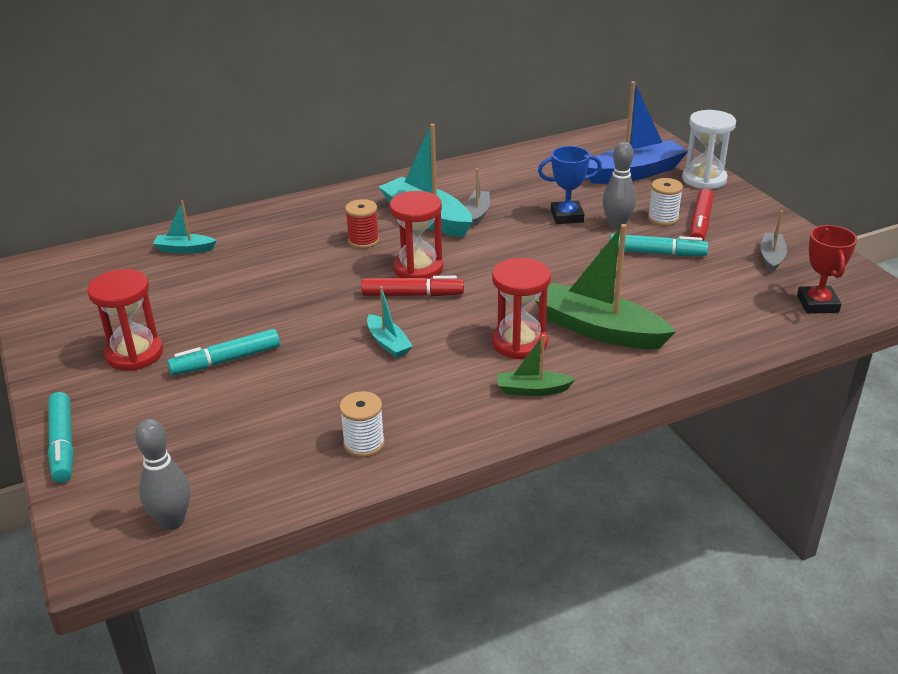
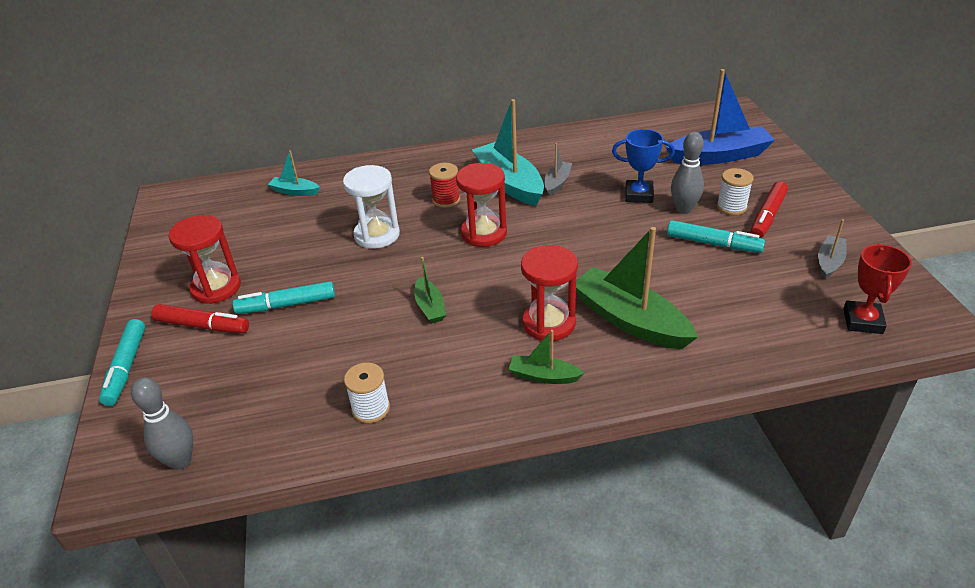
camera: 15 degrees right, 5 degrees up
red marker [361,276,464,297] -> red marker moved to [151,304,249,333]
turquoise boat [367,286,413,358] -> green boat [414,257,446,323]
white hourglass [682,110,736,189] -> white hourglass moved to [343,165,400,249]

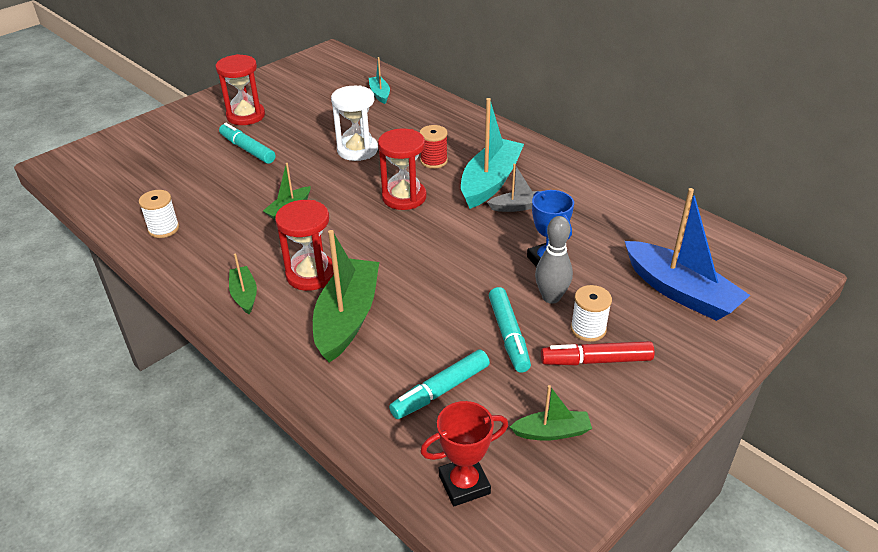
camera: 55 degrees right, 0 degrees up
turquoise marker [99,319,145,406] -> turquoise marker moved to [389,349,490,419]
grey bowling pin [131,377,193,470] -> none
red marker [151,304,249,333] -> none
grey boat [818,219,847,279] -> green boat [510,385,592,441]

